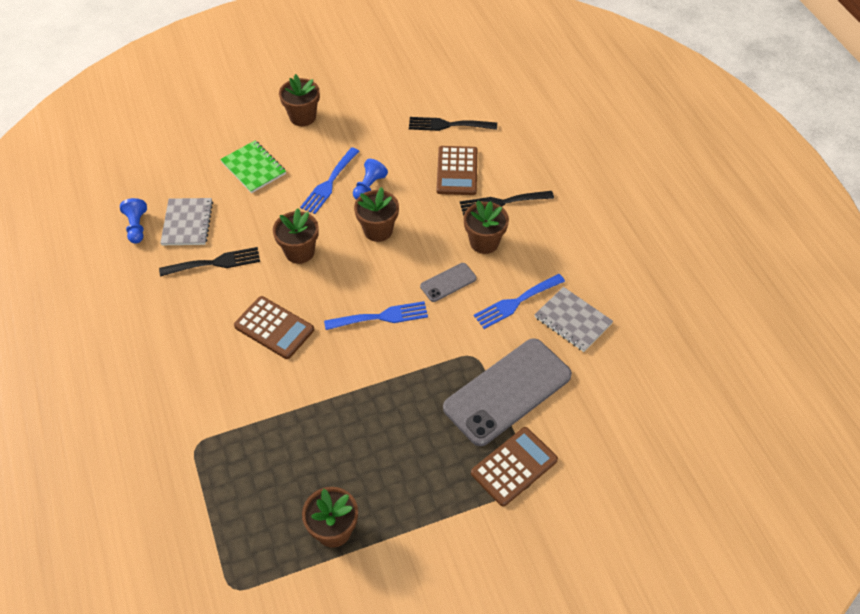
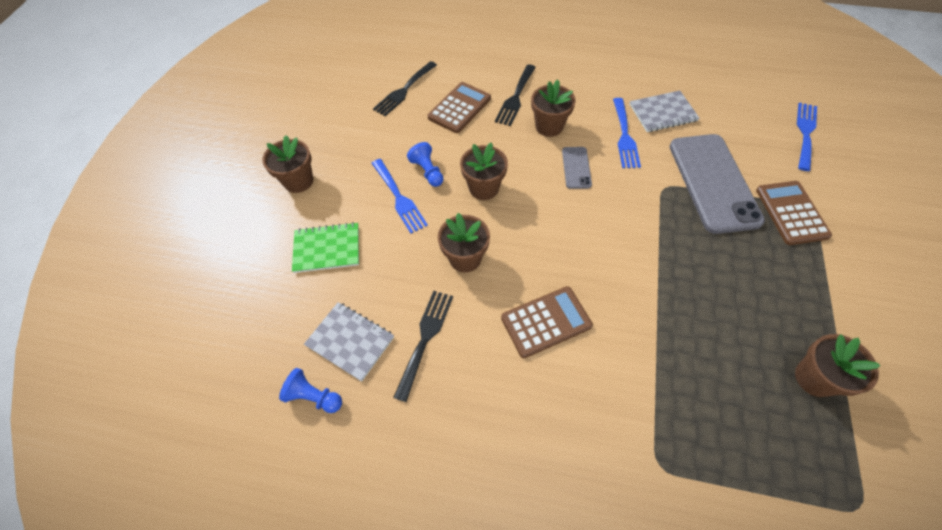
camera: 55 degrees left, 5 degrees up
blue fork [324,301,428,330] -> blue fork moved to [797,102,817,171]
brown calculator [437,146,477,195] -> brown calculator turned 90 degrees counterclockwise [428,82,491,133]

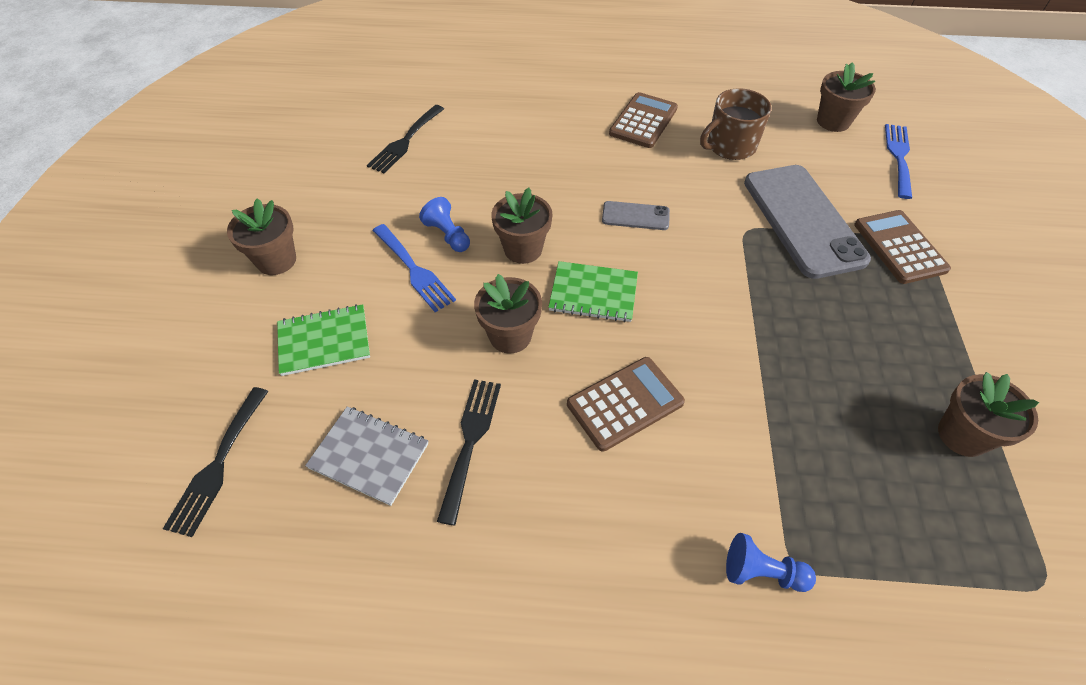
camera: 10 degrees left, 5 degrees down
blue pawn [279,368,342,413] -> blue pawn moved to [726,533,816,592]
brown calculator [428,82,491,133] -> brown calculator moved to [609,92,678,148]
black fork [495,64,536,126] -> black fork moved to [163,387,268,537]
brown flower pot [531,80,576,137] -> brown flower pot moved to [817,62,876,132]
grey phone [562,147,592,189] -> grey phone turned 75 degrees counterclockwise [602,201,670,230]
blue fork [613,98,641,168] -> none
grey notebook [630,91,700,132] -> brown mug [700,88,772,160]
none -> green notebook [548,261,638,322]

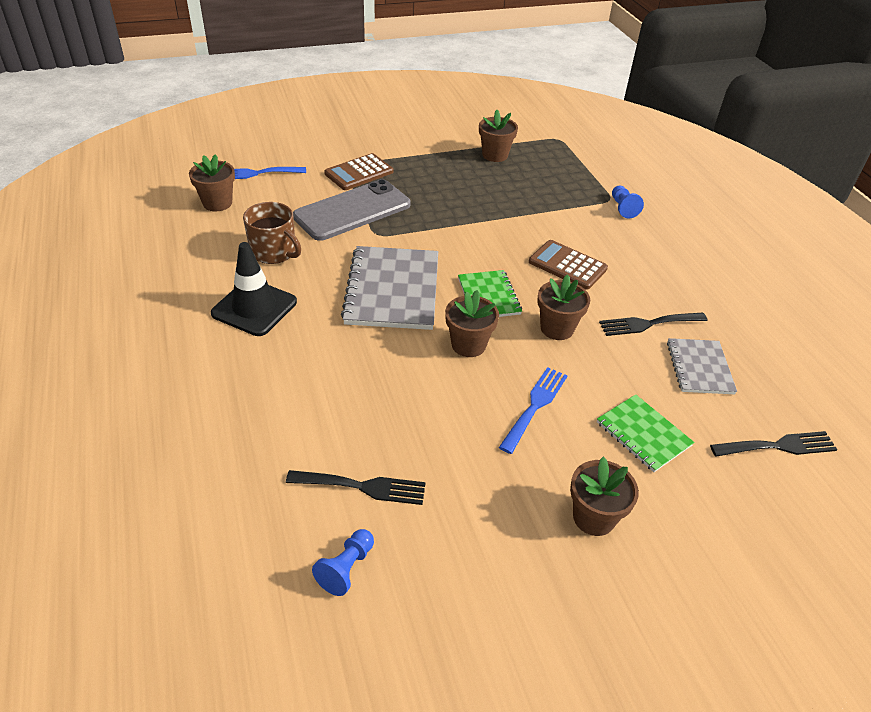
camera: 115 degrees left, 10 degrees down
blue pawn [419,197,470,252] -> blue pawn moved to [312,529,374,596]
grey phone [602,201,670,230] -> grey notebook [341,246,438,330]
brown calculator [609,92,678,148] -> black traffic cone [211,242,297,336]

